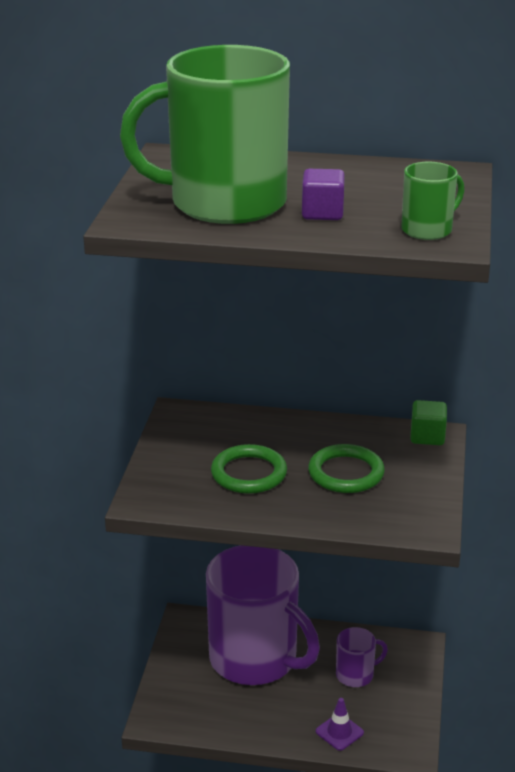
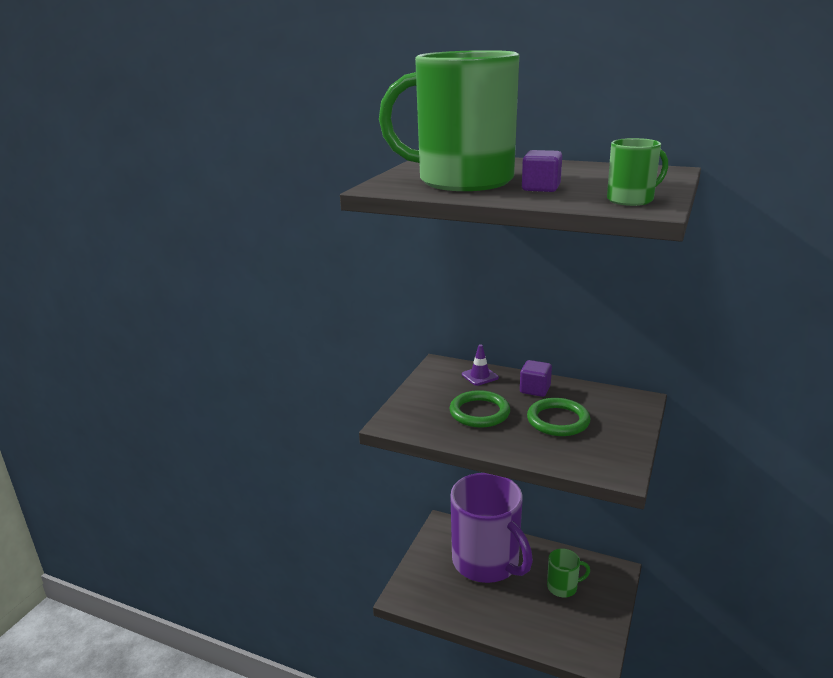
camera: 15 degrees right, 5 degrees down
purple traffic cone [316,698,364,751] -> purple traffic cone moved to [462,344,499,386]
purple mug [336,627,388,687] -> green mug [547,549,590,598]
green cube [410,400,447,445] -> none
none -> purple cube [520,360,552,397]

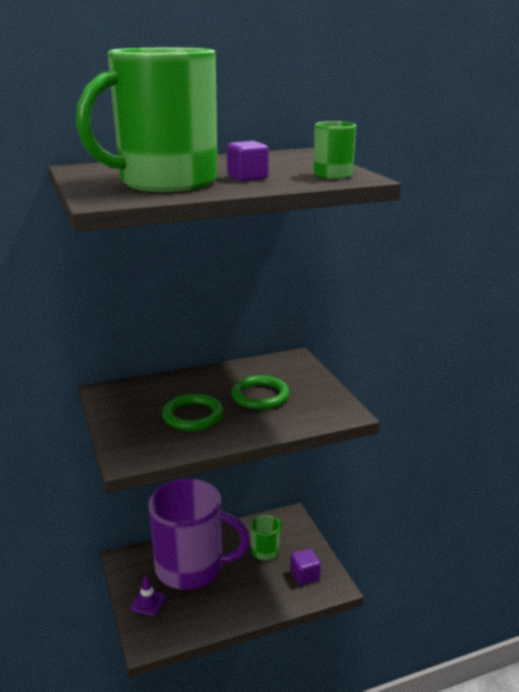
camera: 45 degrees left, 0 degrees up
purple traffic cone [462,344,499,386] -> purple traffic cone moved to [130,576,166,616]
purple cube [520,360,552,397] -> purple cube moved to [290,548,321,585]

